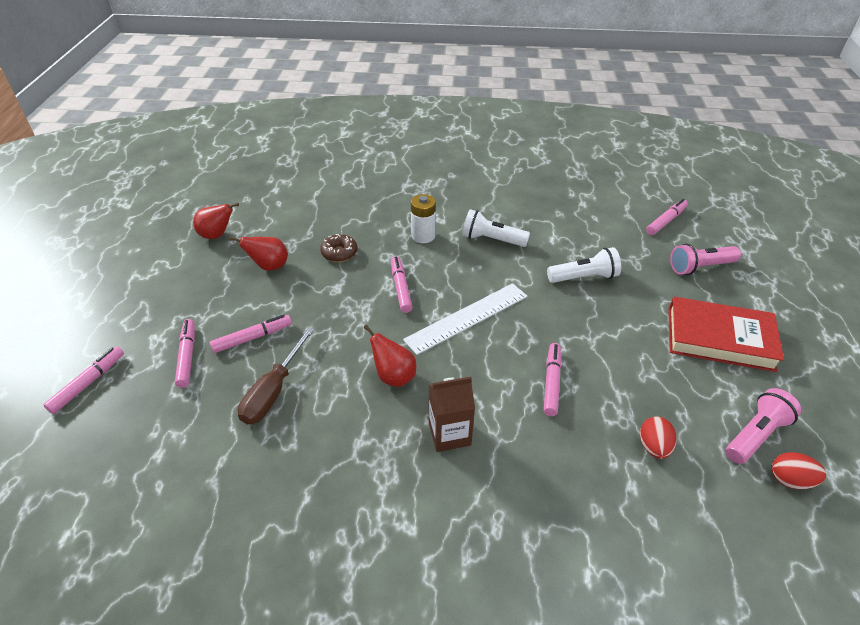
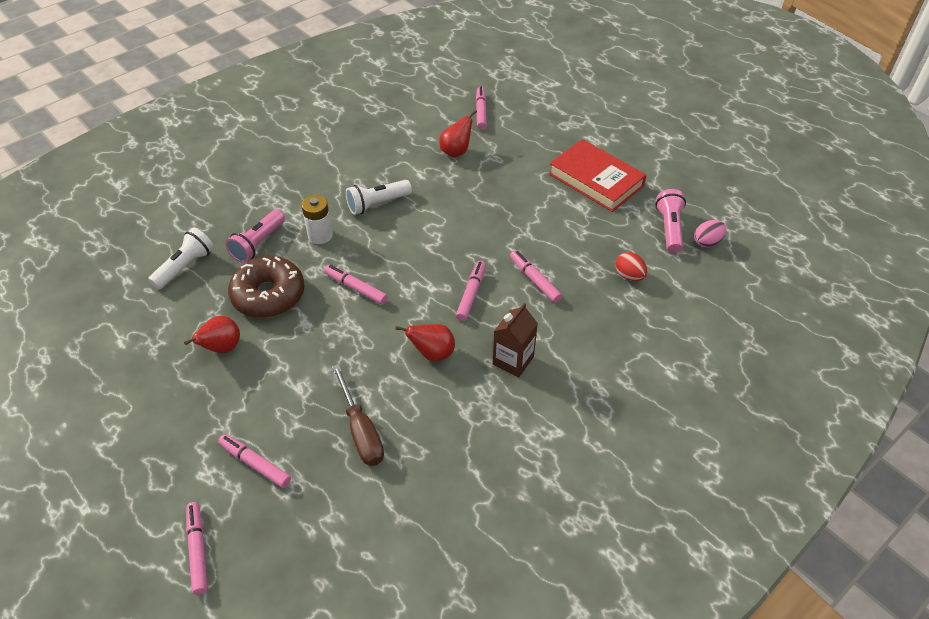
camera: 45 degrees left, 5 degrees up
red pear [193,203,239,239] -> red pear moved to [439,110,477,158]
pink marker [210,315,292,353] -> pink marker moved to [456,261,486,321]
brown donut [320,234,357,262] -> brown donut [228,256,305,318], size x1.89
white ruler [403,283,528,355] -> none
white flashlight [547,247,621,283] -> white flashlight moved to [148,228,214,290]
red book [668,297,784,372] -> red book turned 75 degrees clockwise [549,139,647,212]
pink flashlight [670,244,741,275] -> pink flashlight moved to [225,209,285,263]
red egg [772,452,826,489] -> pink egg [694,220,726,247]

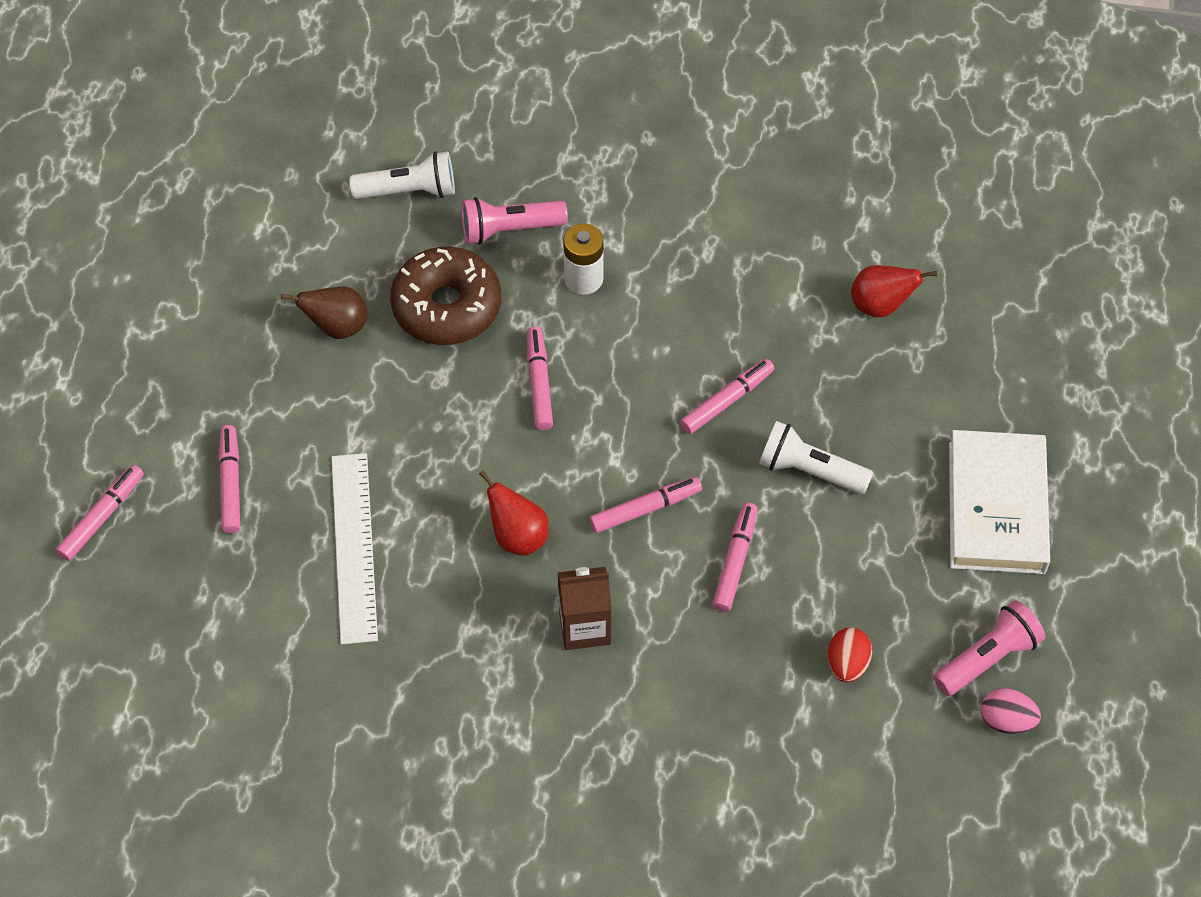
camera: 50 degrees right, 10 degrees up
red pear [184,316,240,353] -> brown pear [281,287,367,339]
brown screwdriver [332,364,384,466] -> white ruler [331,453,378,645]
white flashlight [346,180,412,215] -> white flashlight moved to [759,421,873,494]
pink marker [476,86,487,130] -> pink marker moved to [680,359,775,434]
red book [549,139,647,212] -> white book [949,430,1050,574]

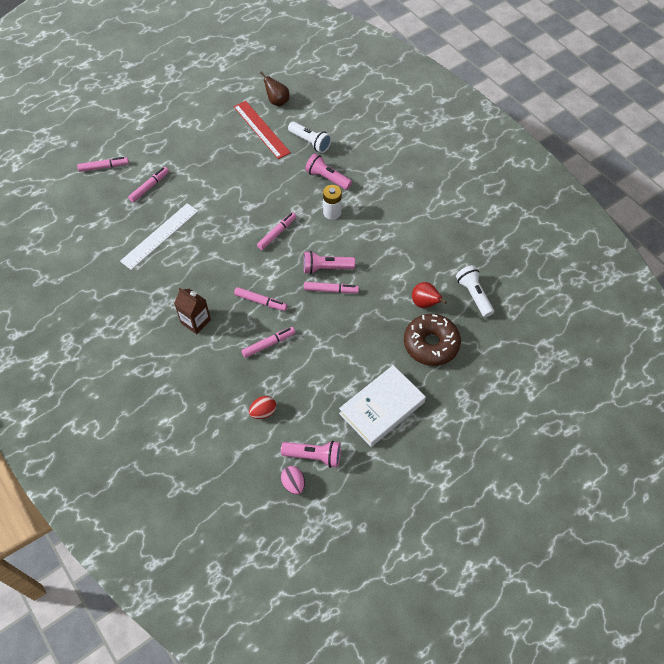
camera: 45 degrees right, 0 degrees up
brown pear [281,287,367,339] -> brown pear moved to [260,72,290,106]
brown donut [390,247,501,345] -> brown donut moved to [404,314,461,366]
red pear [479,470,549,556] -> none
white flashlight [759,421,873,494] -> white flashlight moved to [456,265,494,317]
none -> red ruler [234,101,291,159]
none -> pink flashlight [304,251,355,274]

